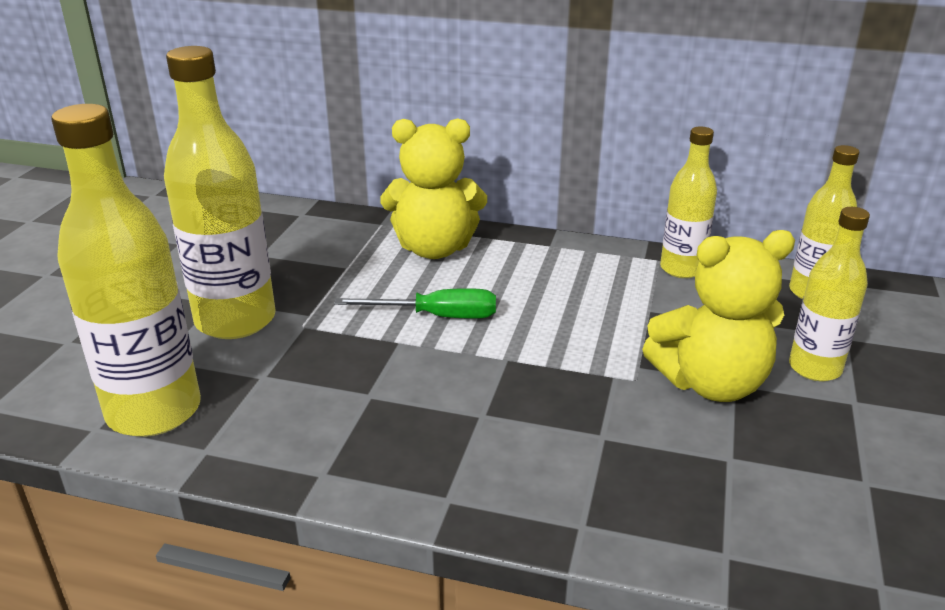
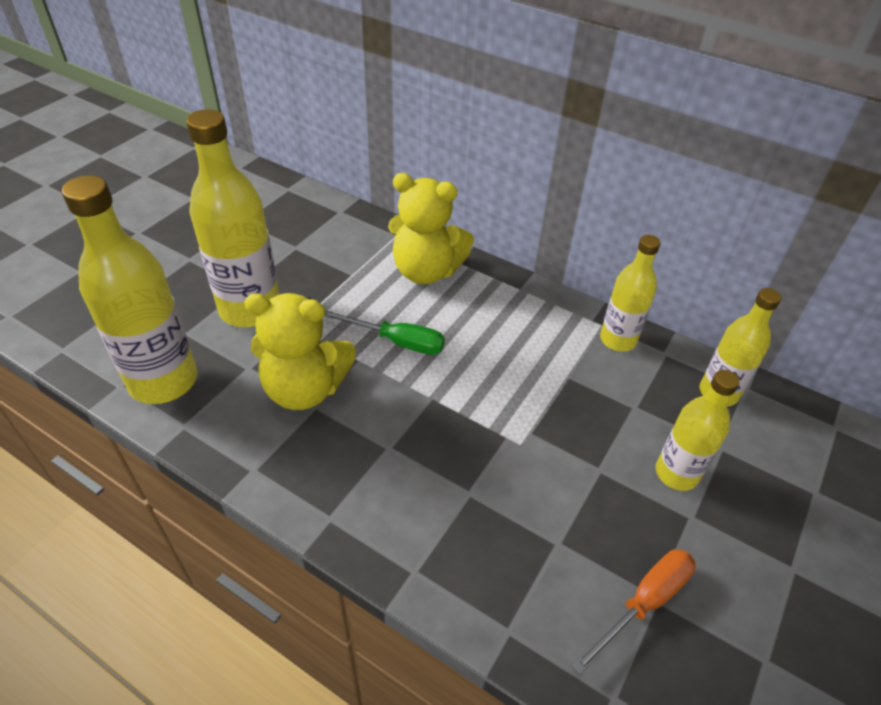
camera: 15 degrees right, 15 degrees up
yellow teddy bear [642,230,795,402] -> yellow teddy bear moved to [244,293,356,410]
none -> orange screwdriver [572,549,696,675]

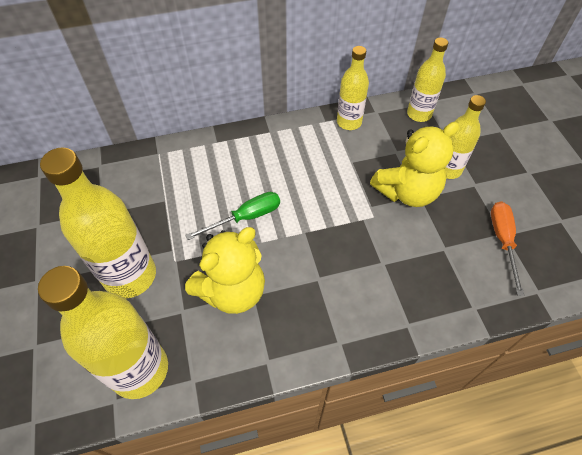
camera: 45 degrees left, 10 degrees up
yellow teddy bear [388,173,474,285] -> yellow teddy bear moved to [370,122,459,207]

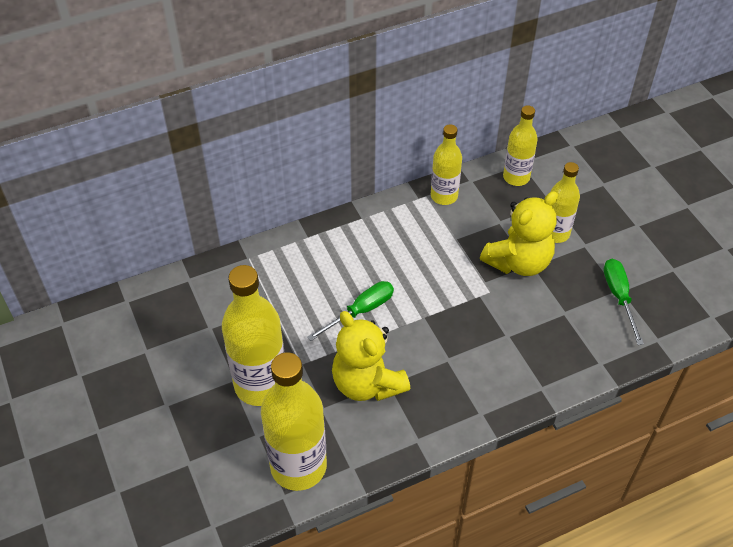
camera: 10 degrees left, 5 degrees down
yellow teddy bear [185,227,265,314] -> yellow teddy bear turned 105 degrees clockwise [332,311,410,401]
orange screwdriver [491,201,524,296] -> green screwdriver [603,259,644,345]

